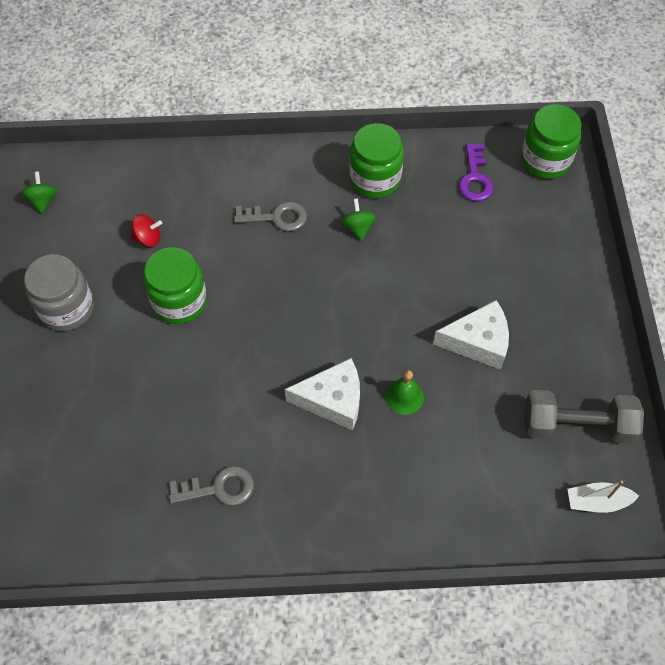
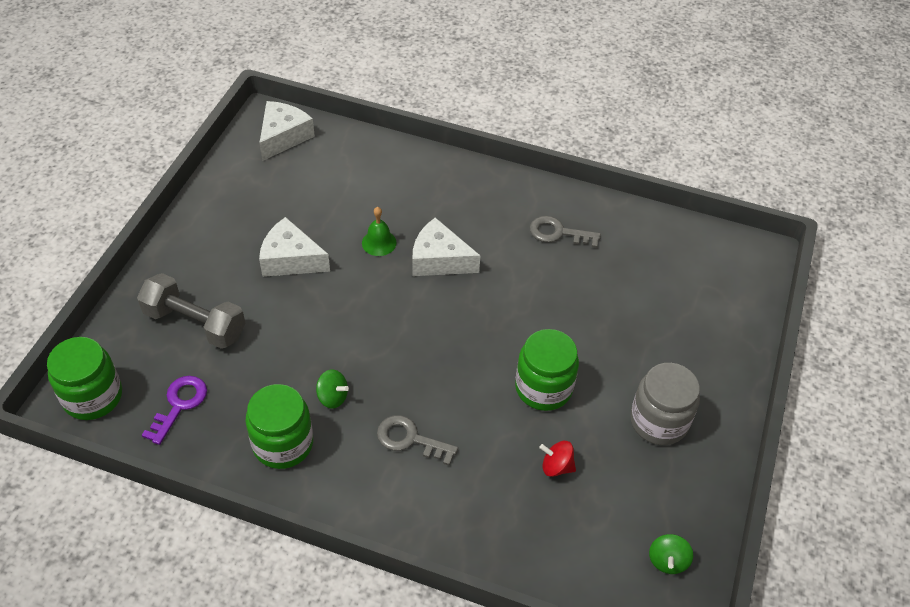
camera: 160 degrees left, 10 degrees down
green spinning top [341,198,376,241] -> green spinning top turned 75 degrees counterclockwise [316,369,349,409]
grey dumbbell [524,390,644,444] -> grey dumbbell moved to [137,273,245,349]
white boat [568,481,639,513] -> white cheese [260,101,315,161]

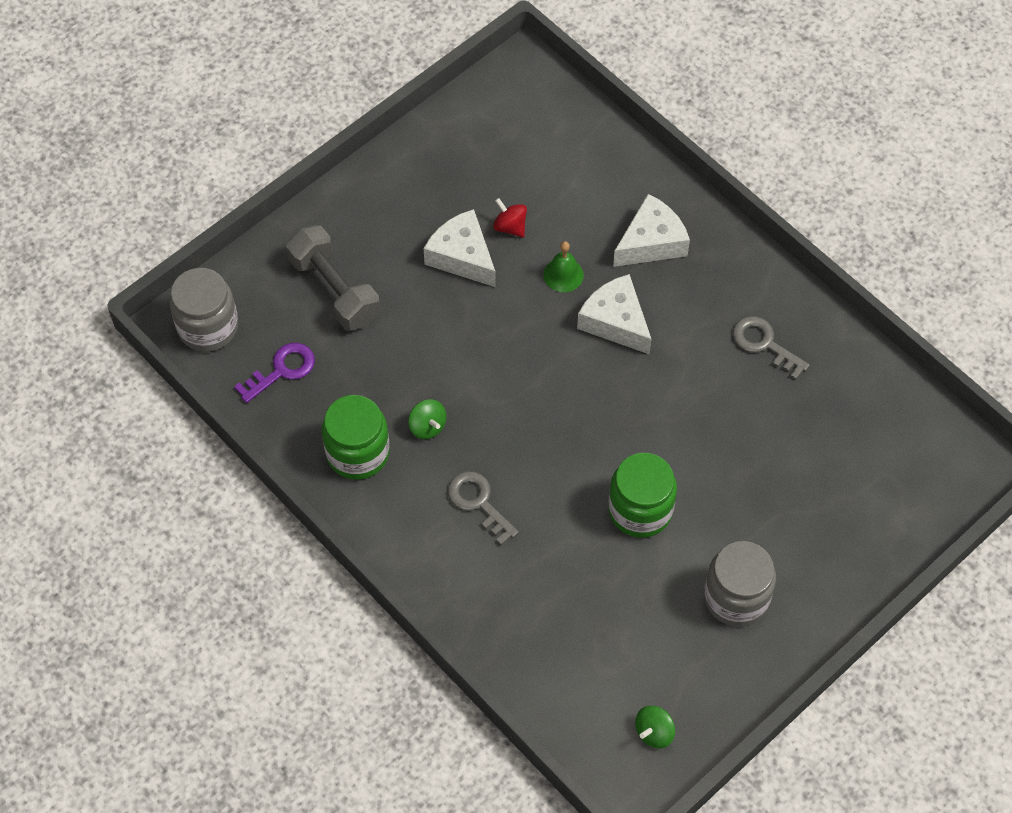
camera: 30 degrees right, 10 degrees up
green jar [47,337,122,420] -> grey jar [170,268,238,352]
white cheese [260,101,315,161] -> white cheese moved to [613,194,690,267]
red spinning top [539,441,576,477] -> red spinning top moved to [493,198,527,238]

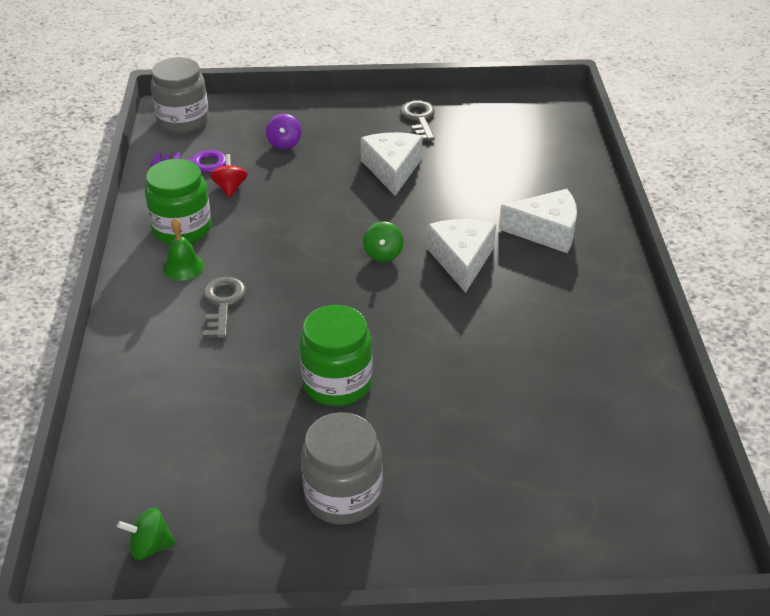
camera: 40 degrees right, 20 degrees down
grey dumbbell [286,225,380,331] -> purple spinning top [266,114,302,149]
green spinning top [408,399,446,439] -> green spinning top moved to [363,221,404,262]
red spinning top [493,198,527,238] -> red spinning top moved to [210,154,248,198]
green bell [543,241,584,292] -> green bell moved to [163,218,204,281]
grey key [733,316,810,380] -> grey key moved to [400,100,435,141]

